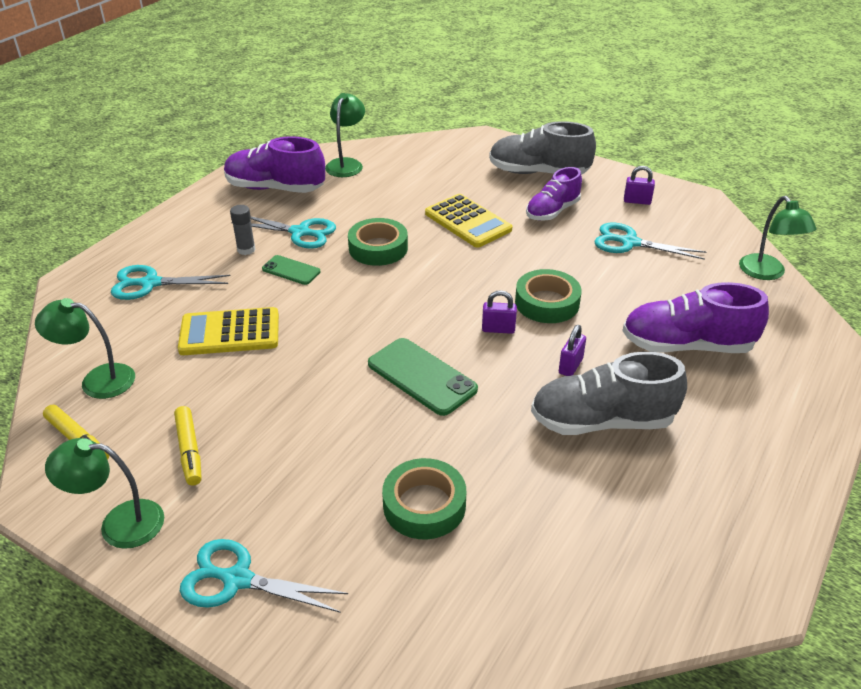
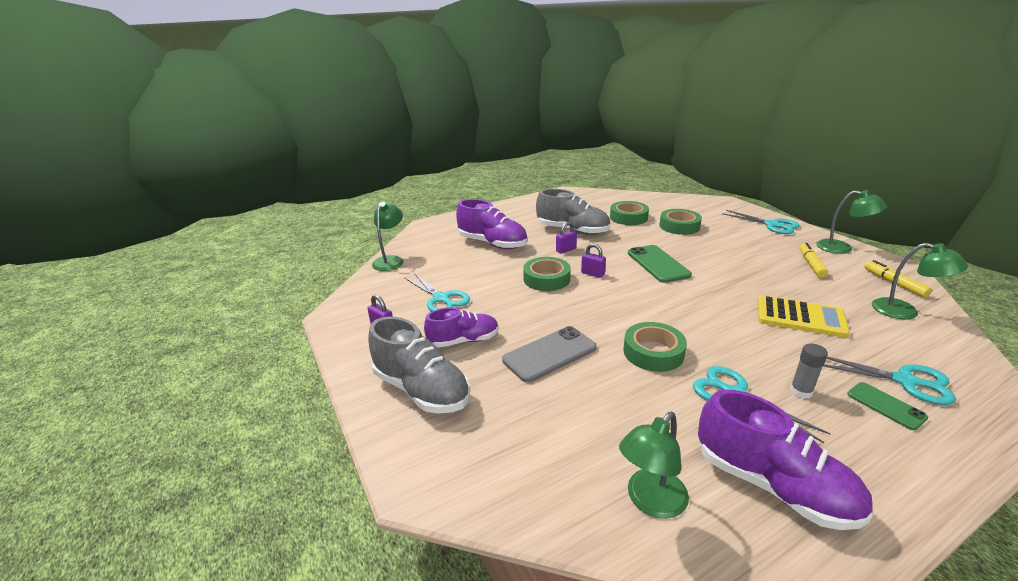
camera: 150 degrees left, 10 degrees down
green phone [262,255,320,285] -> green phone moved to [847,382,928,430]
yellow calculator [425,194,512,248] -> grey phone [502,326,597,382]
none -> green tape [610,201,649,225]

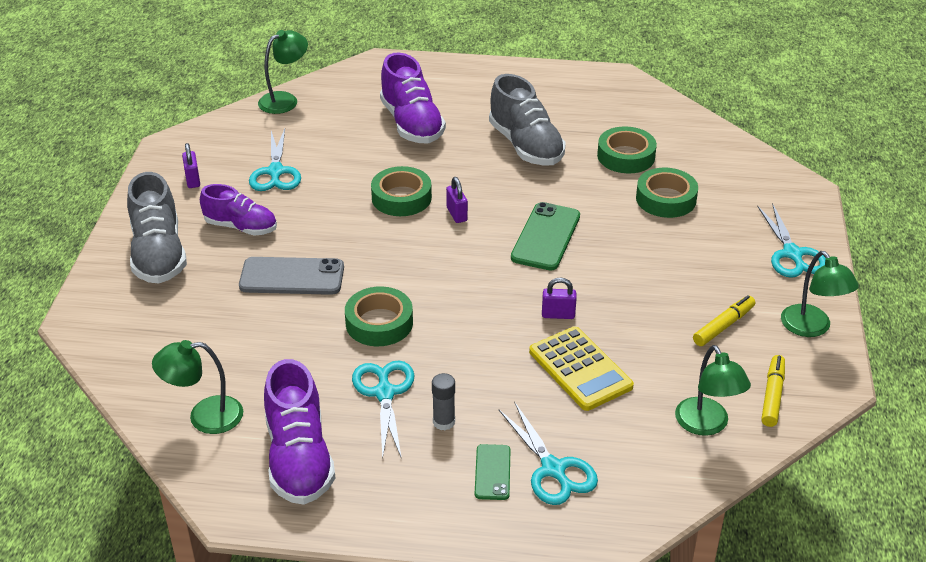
camera: 35 degrees right, 10 degrees up
purple padlock [556,222,577,254] -> purple padlock moved to [542,277,577,319]

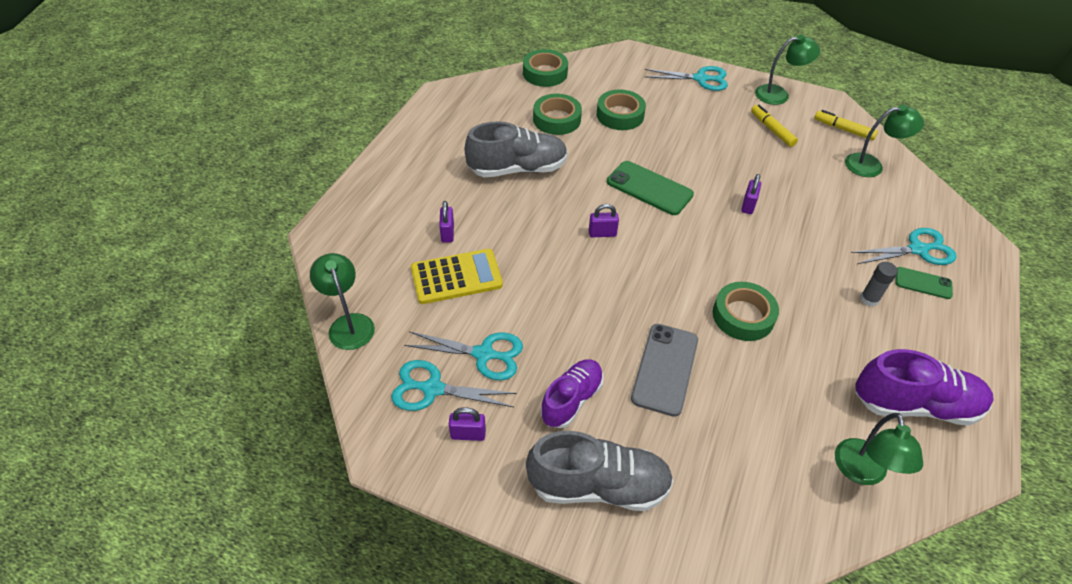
camera: 75 degrees left, 10 degrees up
turquoise scissors [352,360,414,459] -> turquoise scissors moved to [391,360,517,411]
green tape [371,166,432,216] -> green tape moved to [523,49,568,87]
purple shoe [380,52,446,143] -> purple padlock [439,201,454,243]
yellow calculator [529,326,634,411] -> yellow calculator moved to [411,249,503,304]

